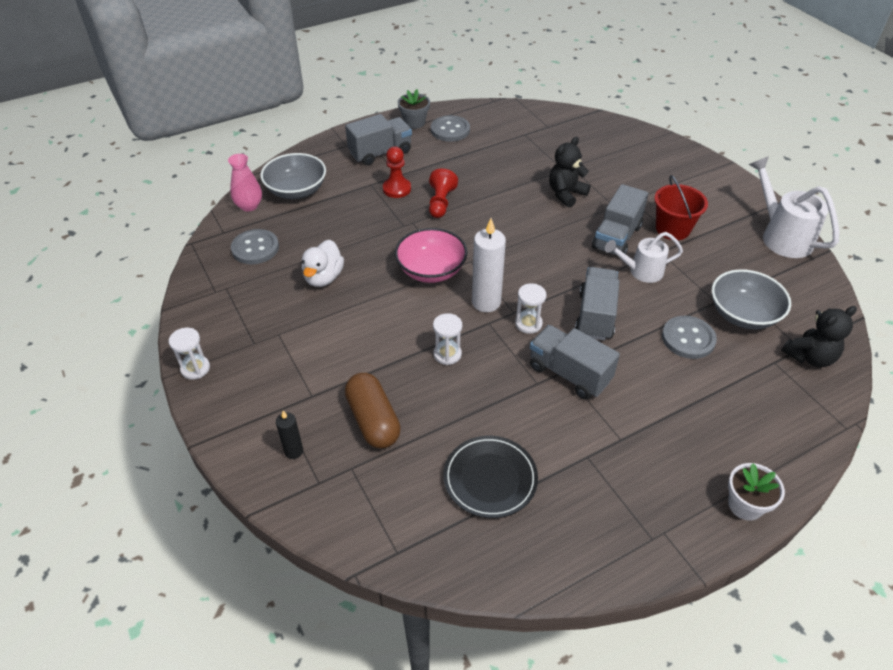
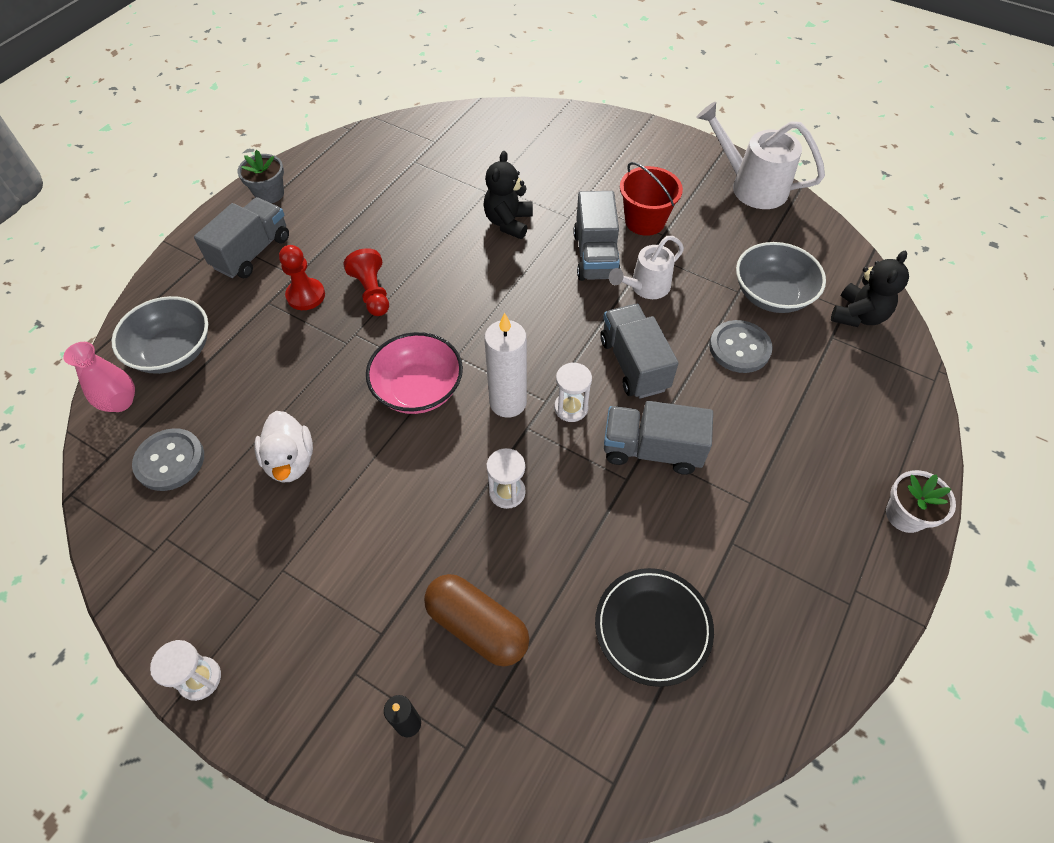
camera: 30 degrees left, 10 degrees up
grey button [431,115,470,142] -> none

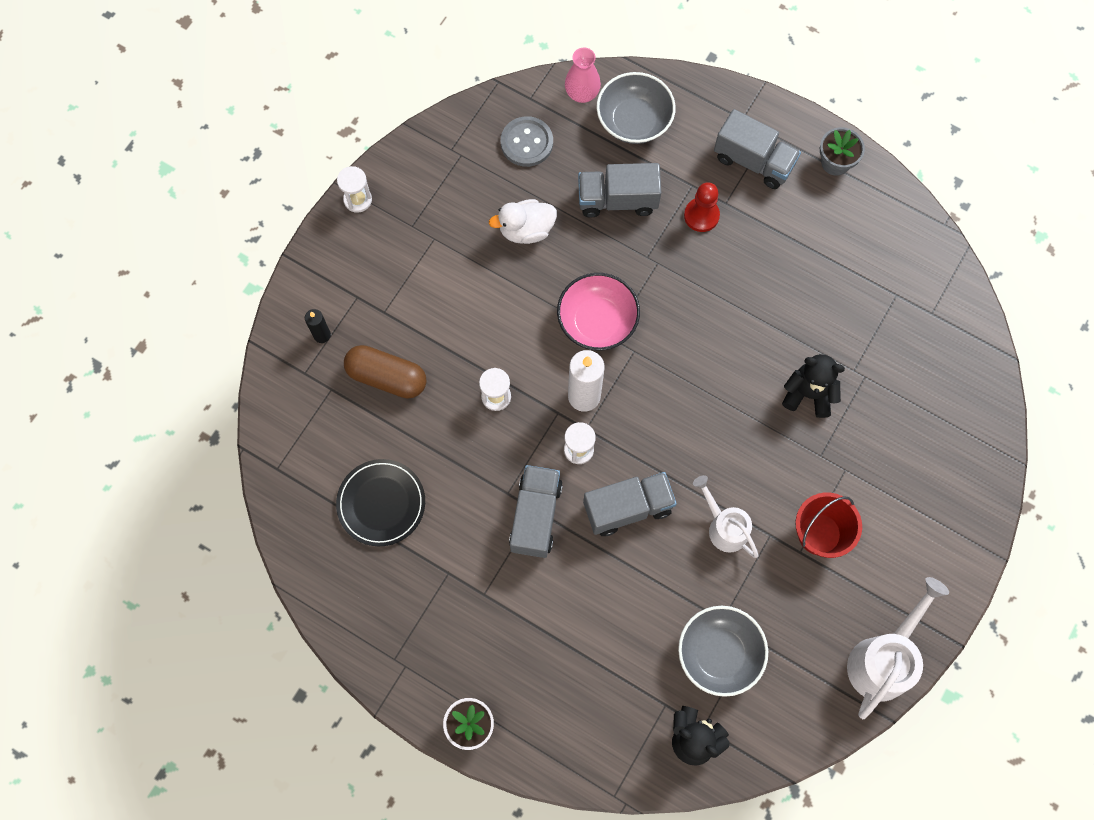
camera: 90 degrees right, 15 degrees up
red pawn [343,248,389,316] -> none
brown capsule [424,574,529,667] -> brown capsule turned 75 degrees clockwise [344,345,426,399]
grey truck [574,191,621,281] -> grey truck moved to [578,163,661,218]
grey button [709,320,773,373] -> none

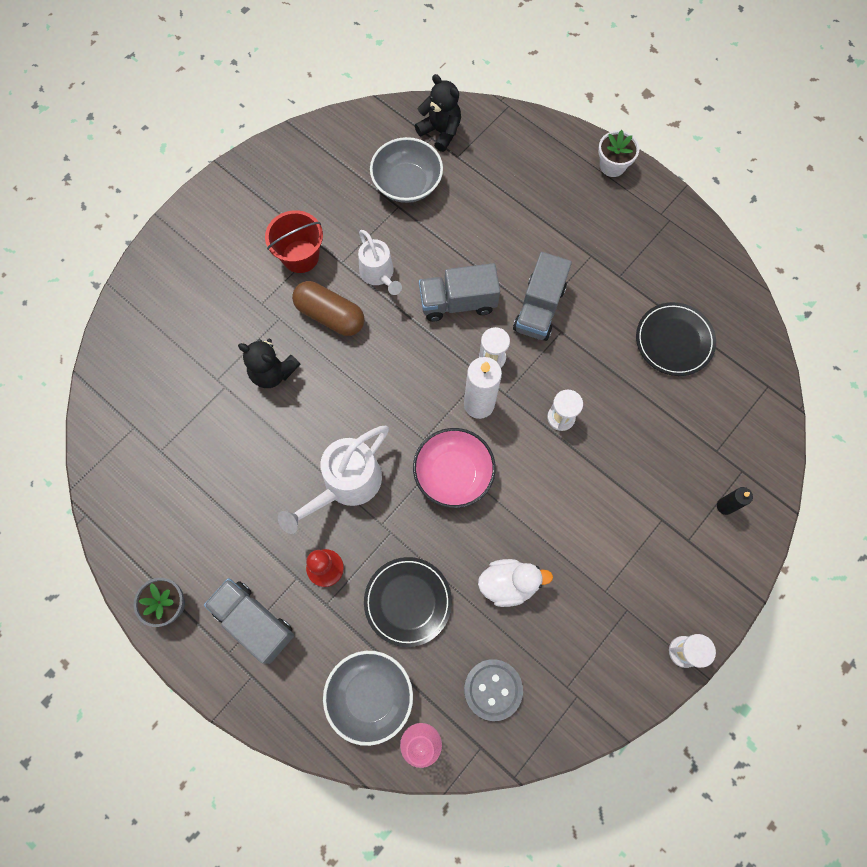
camera: 170 degrees left, 0 degrees up
brown capsule [344,345,426,399] -> brown capsule moved to [292,281,365,336]
grey truck [578,163,661,218] -> black plate [364,557,452,647]
white watering can [847,577,949,719] -> white watering can moved to [278,426,389,534]

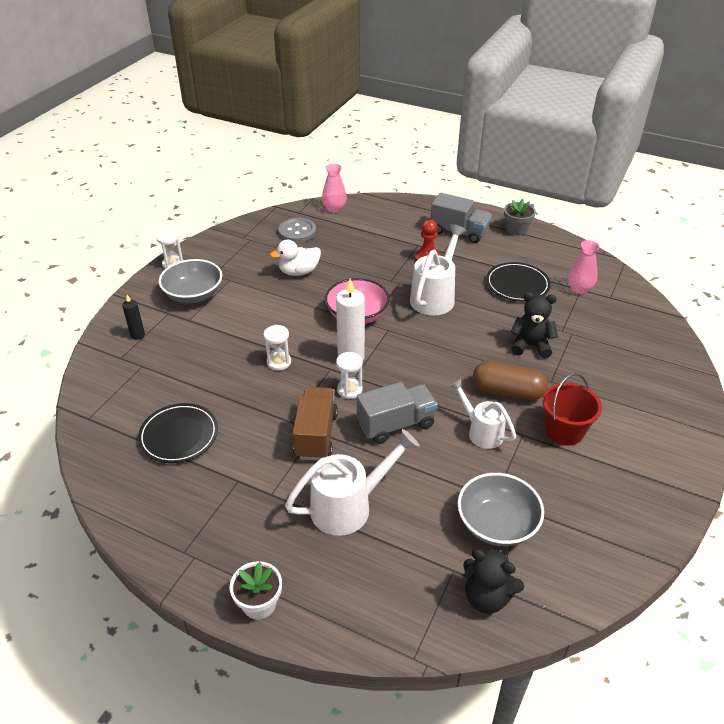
camera: 165 degrees right, 30 degrees down
grey bowl [323,651,413,746] -> grey bowl moved to [159,259,222,303]
black plate [364,557,452,647] -> black plate moved to [486,262,551,301]
grey truck [513,252,572,341] -> brown truck [293,387,338,460]
none -> white watering can [285,429,419,536]
none -> pink vase [568,240,600,294]

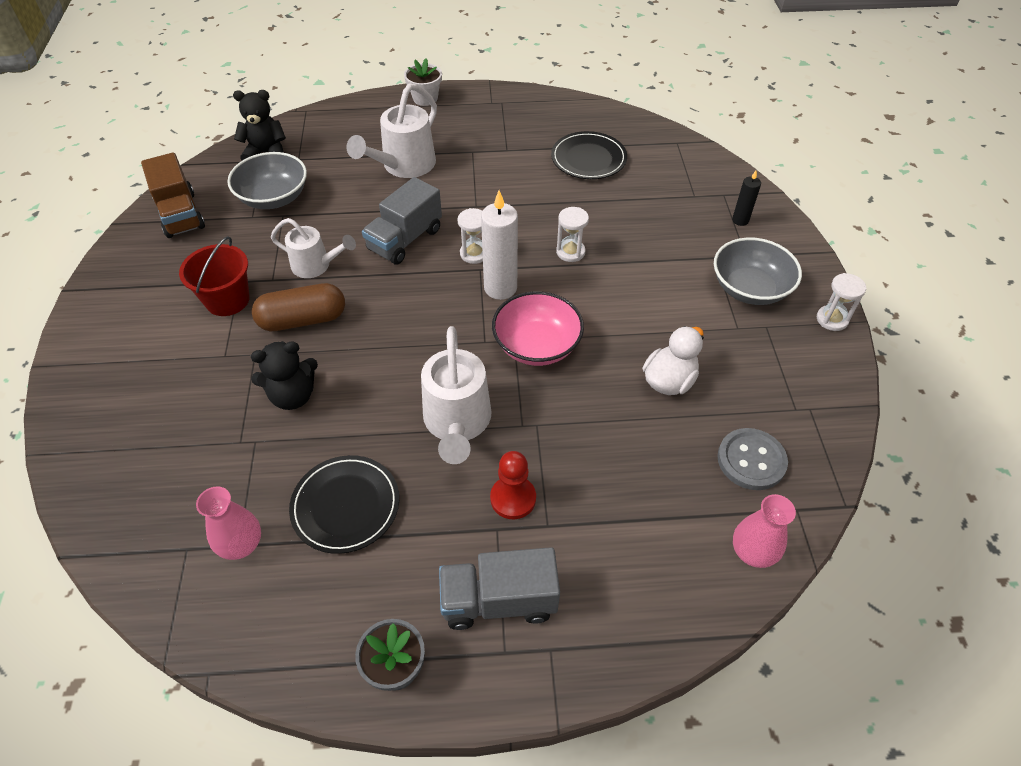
camera: 150 degrees right, 10 degrees up
brown truck [293,387,338,460] -> brown truck moved to [141,153,205,238]

